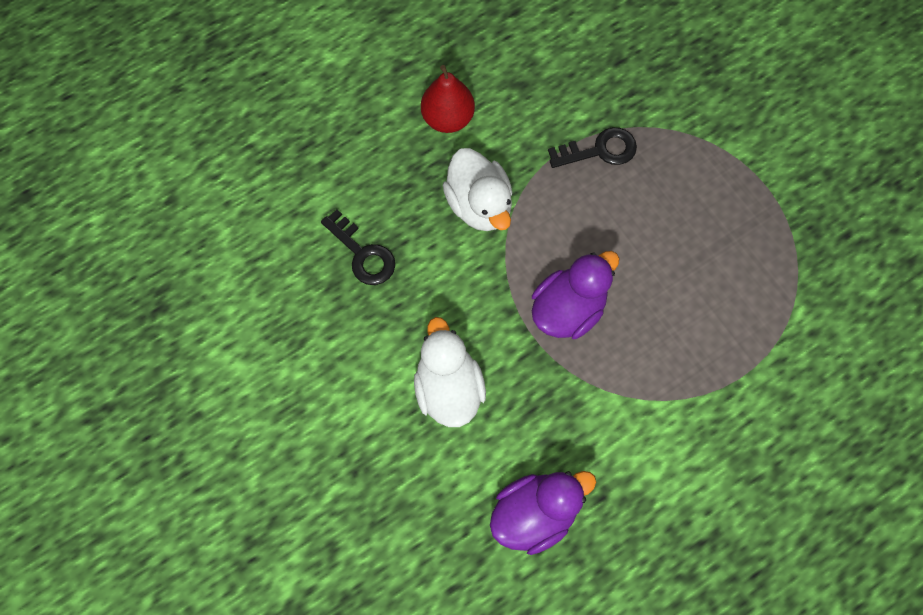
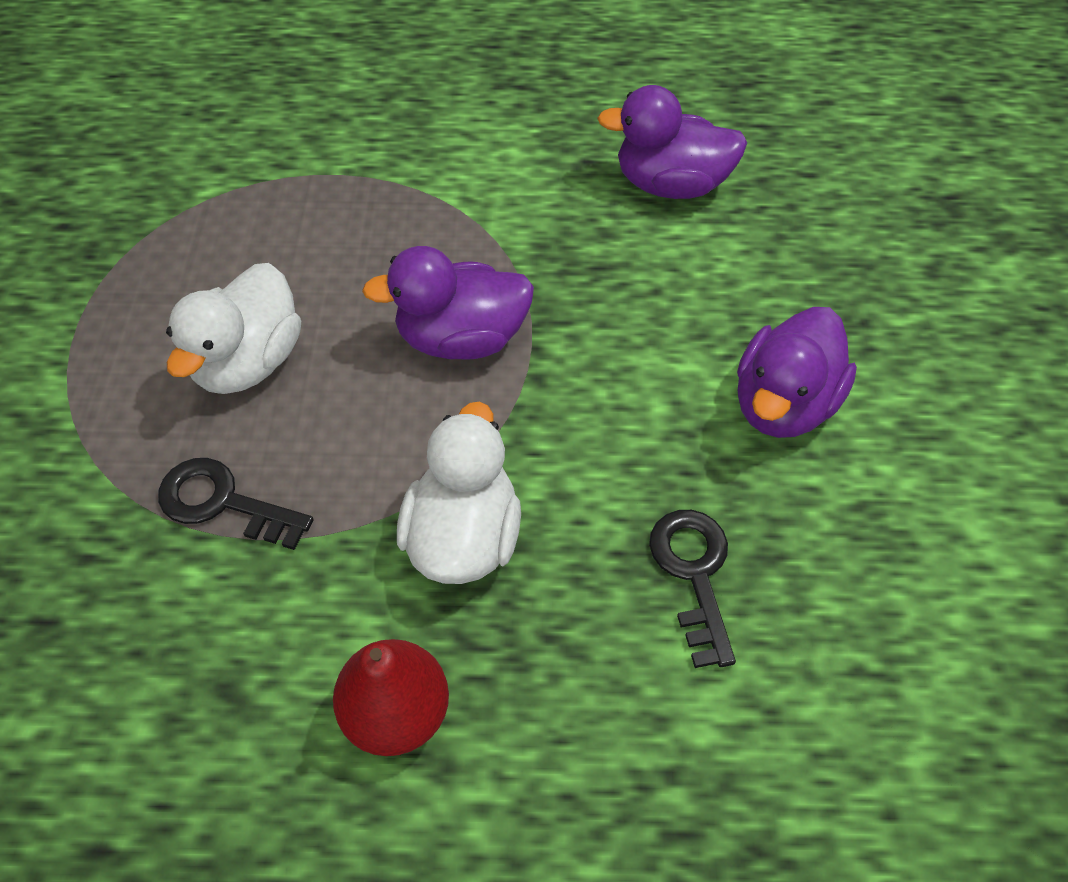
camera: 145 degrees left, 15 degrees down
white duck [414,317,486,427] -> white duck moved to [166,263,301,394]
none -> purple duck [737,307,857,438]

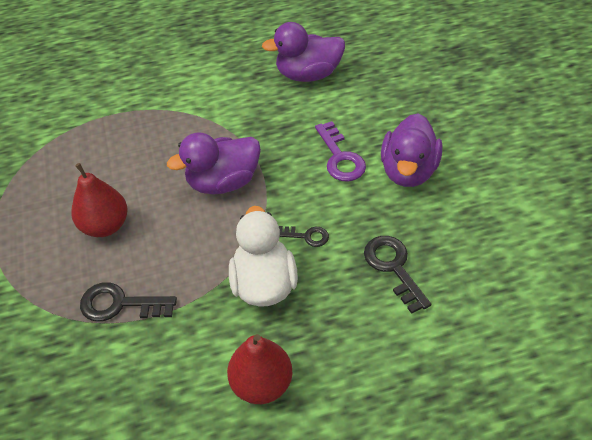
camera: 15 degrees left, 5 degrees down
white duck [166,263,301,394] -> red pear [71,163,128,237]
none -> black key [279,226,329,247]
none -> purple key [315,121,366,182]

